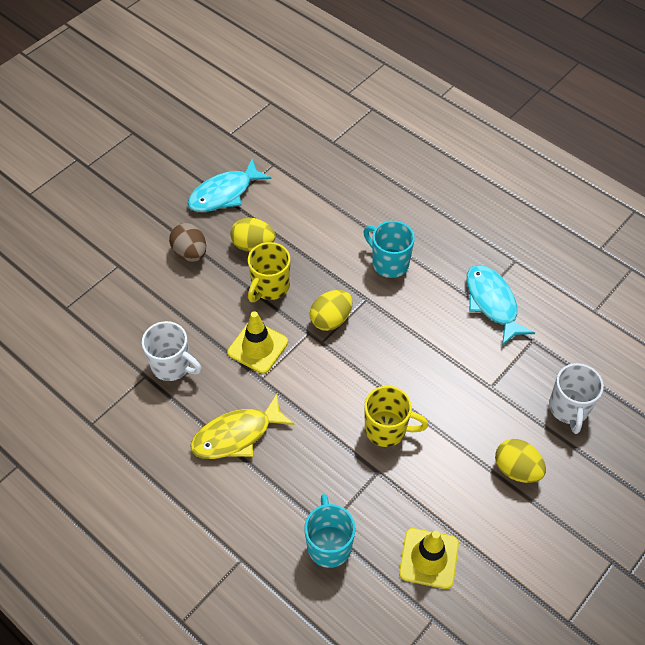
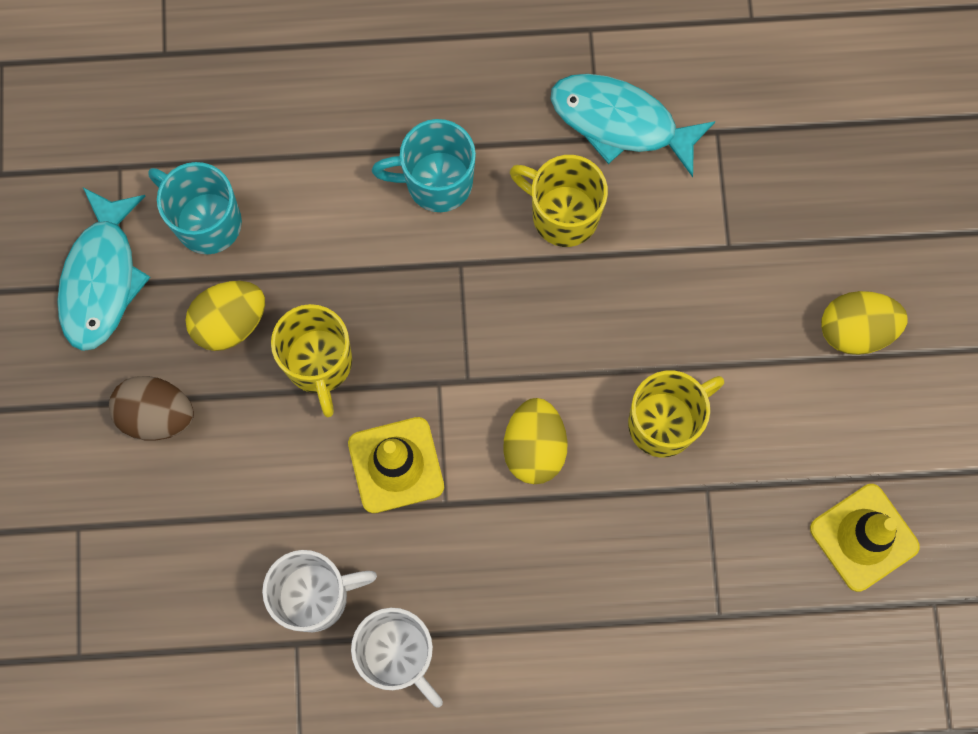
camera: 45 degrees left, 20 degrees up
yellow fish [190,394,295,459] -> none
turquoise mug [304,494,356,568] -> turquoise mug moved to [148,162,242,254]
yellow egg [310,290,352,331] -> yellow egg moved to [503,398,568,484]
white mug [549,363,604,434] -> white mug moved to [351,608,443,708]
none -> yellow mug [510,155,608,247]

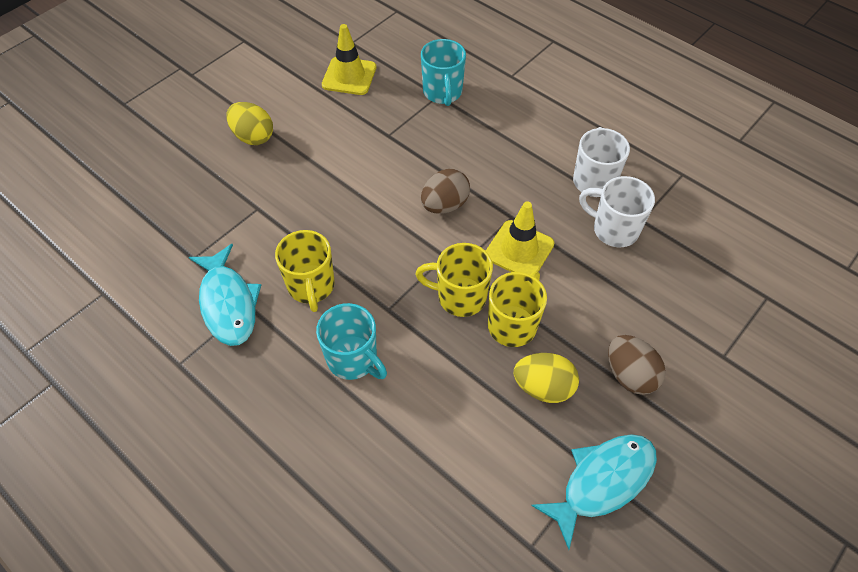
camera: 135 degrees left, 20 degrees down
turquoise mug [148,162,242,254] -> turquoise mug moved to [421,39,466,106]
yellow egg [503,398,568,484] -> brown egg [421,169,470,214]
yellow mug [628,370,724,457] -> yellow mug moved to [416,243,493,317]

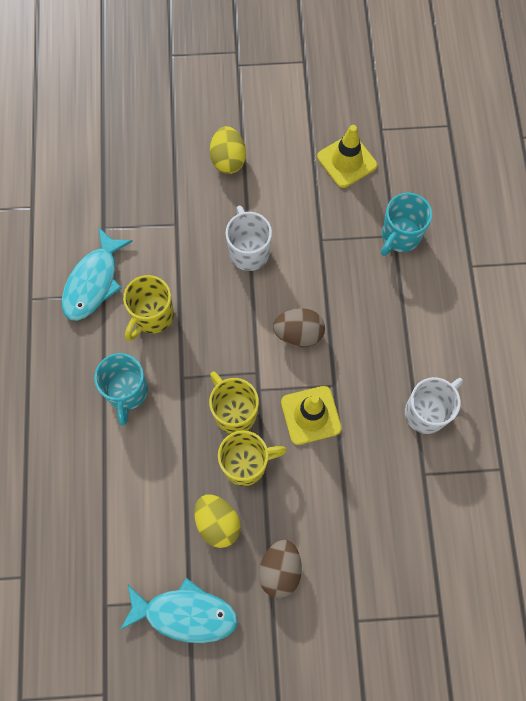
camera: 45 degrees right, 15 degrees up
white mug [579,176,655,247] -> white mug moved to [225,205,272,271]

